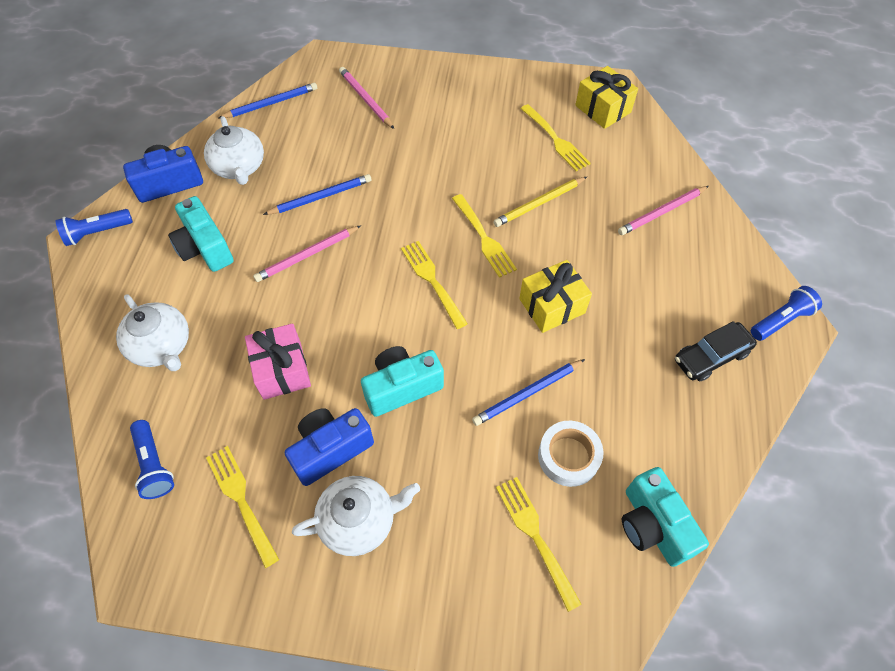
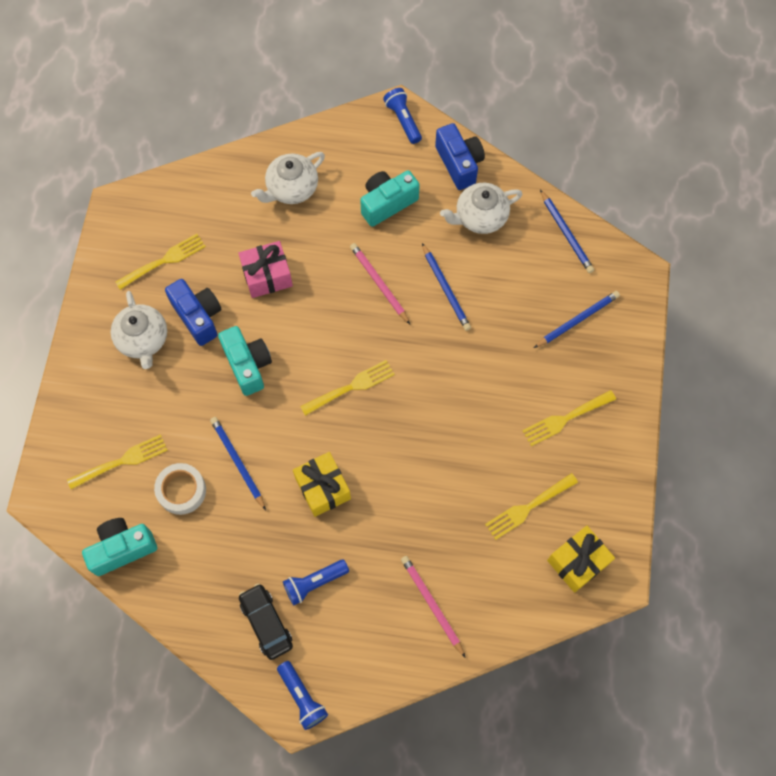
camera: 90 degrees right, 10 degrees up
blue flashlight [130,420,174,499] -> blue flashlight moved to [283,559,349,605]
pink pencil [339,67,394,129] -> blue pencil [534,291,620,348]
yellow fork [452,194,517,278] -> yellow fork moved to [522,390,616,446]
yellow pencil [493,177,587,227] -> none

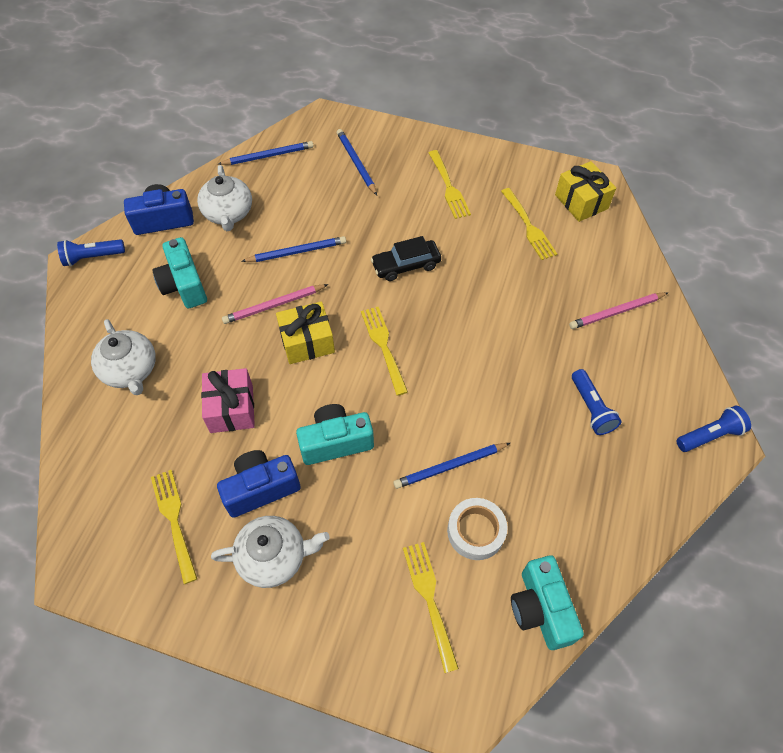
camera: 80 degrees left, 10 degrees down
black car [239,583,293,660] -> black car moved to [371,236,441,281]
yellow gift [293,452,351,517] -> yellow gift moved to [276,301,335,364]

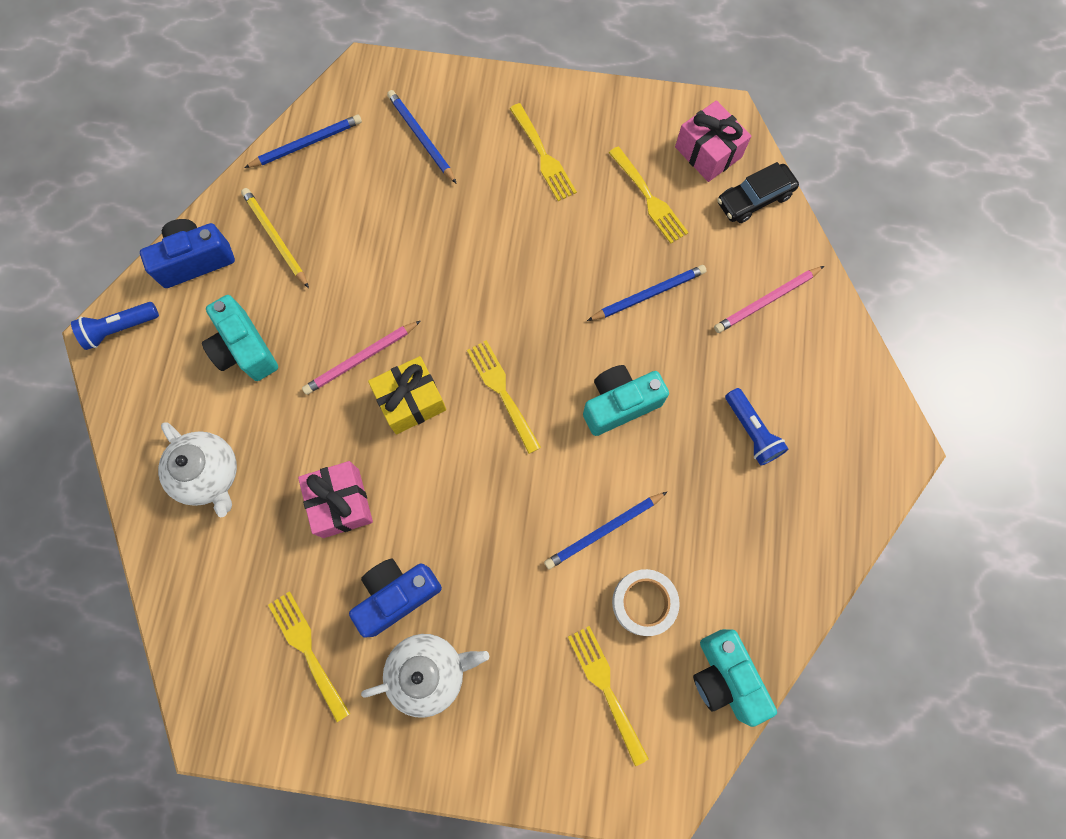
camera: 10 degrees left, 15 degrees up
white teapot [197,165,252,231] -> yellow pencil [241,188,309,288]
blue pencil [241,236,346,262] -> blue pencil moved to [587,265,707,321]
turquoise camera [296,404,374,465] -> turquoise camera moved to [583,365,669,436]
black car [371,236,441,281] -> black car moved to [717,162,799,223]
yellow gift [555,161,616,222] -> pink gift [675,100,751,182]
blue flashlight [677,406,751,452] -> none

